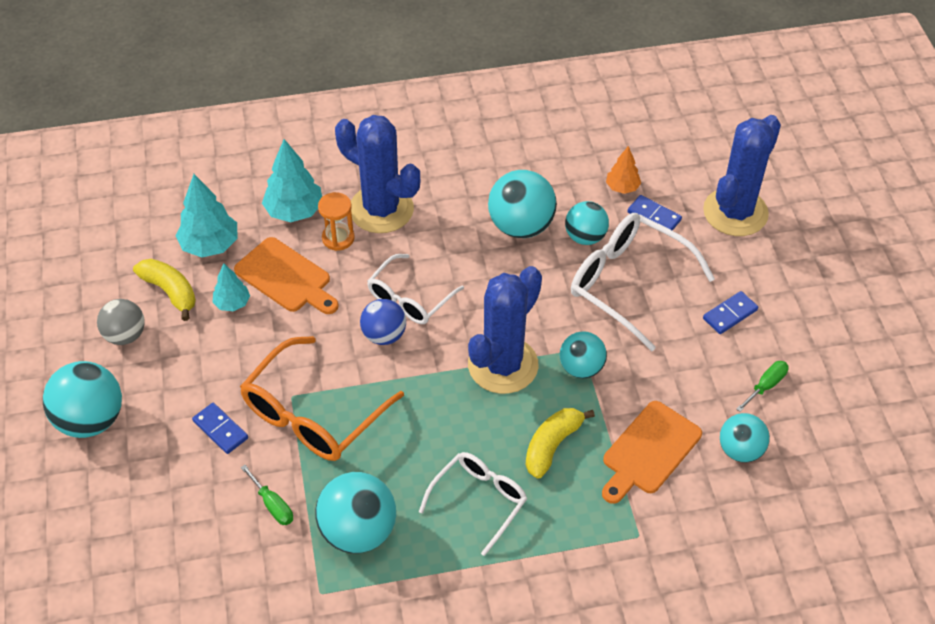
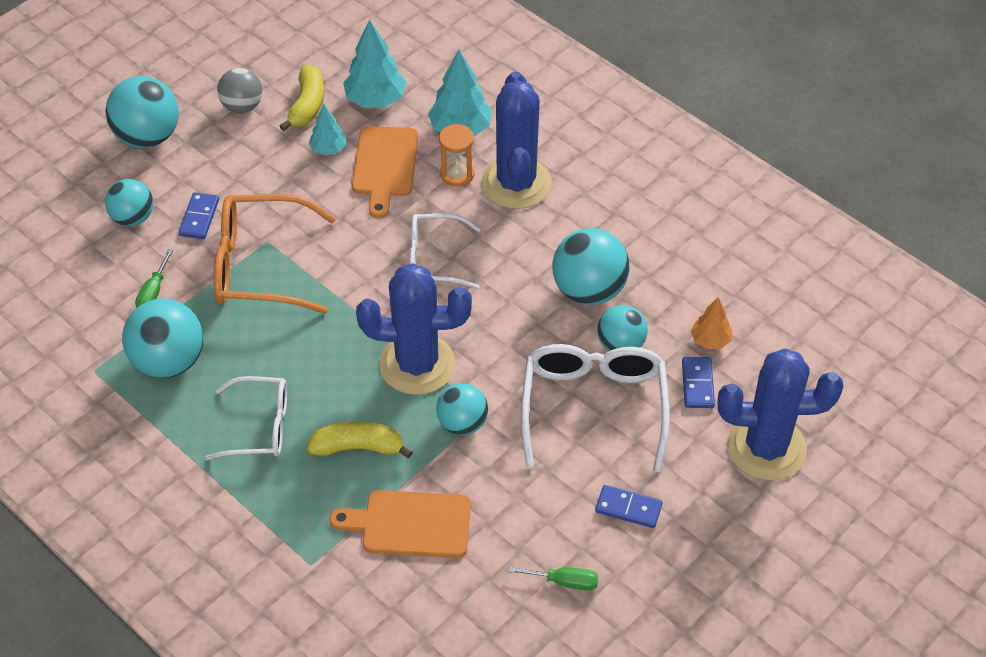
camera: 55 degrees right, 0 degrees up
blue ball [360,299,406,345] -> none
turquoise ball [720,413,770,463] -> turquoise ball moved to [105,179,153,226]

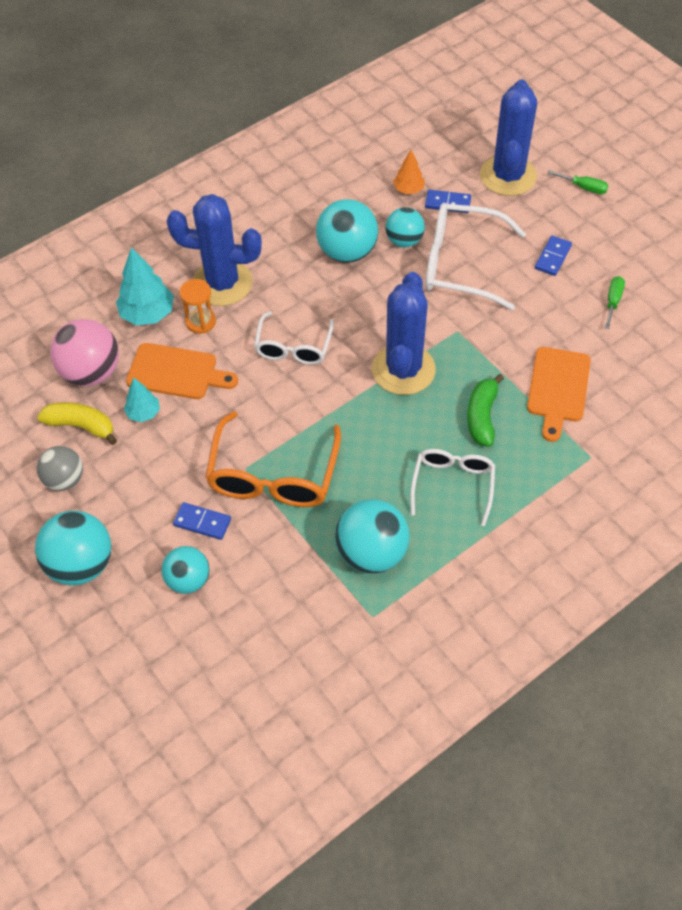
camera: 80 degrees left, 5 degrees up
green screwdriver [135,249,173,308] -> green screwdriver moved to [548,171,609,194]
yellow banana [307,421,413,459] -> green banana [467,374,504,447]
turquoise tree [343,19,406,108] -> pink ball [50,319,119,386]
turquoise ball [436,383,488,435] -> none

